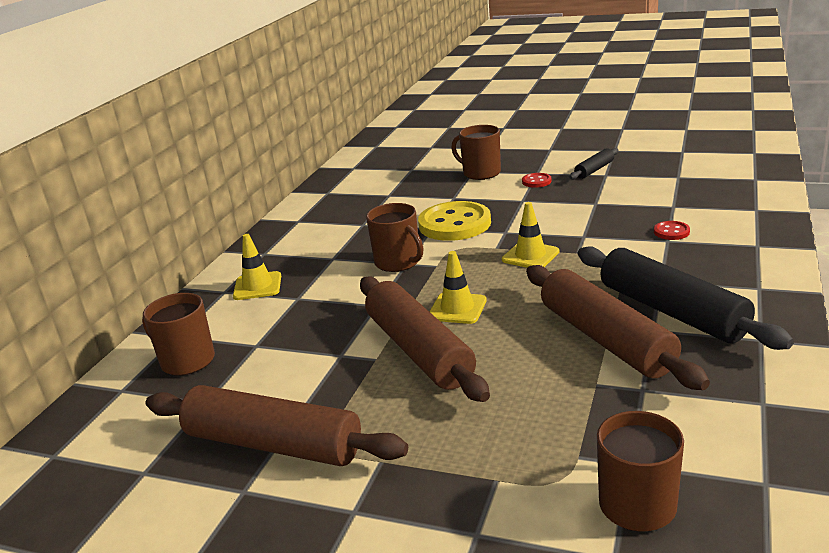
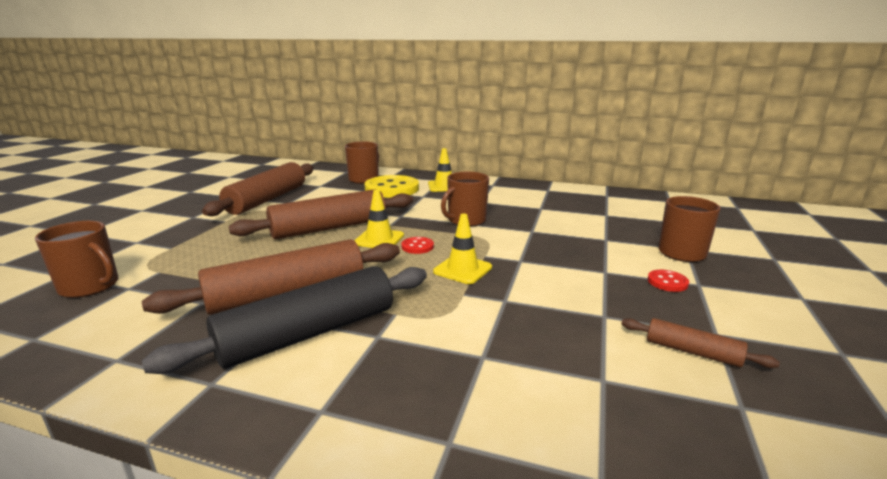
camera: 85 degrees right, 5 degrees down
yellow button [418,201,491,241] -> yellow button moved to [364,175,419,198]
black rolling pin [569,148,618,179] -> none
red button [654,221,690,240] -> red button moved to [401,237,434,254]
none -> brown rolling pin [621,318,780,368]

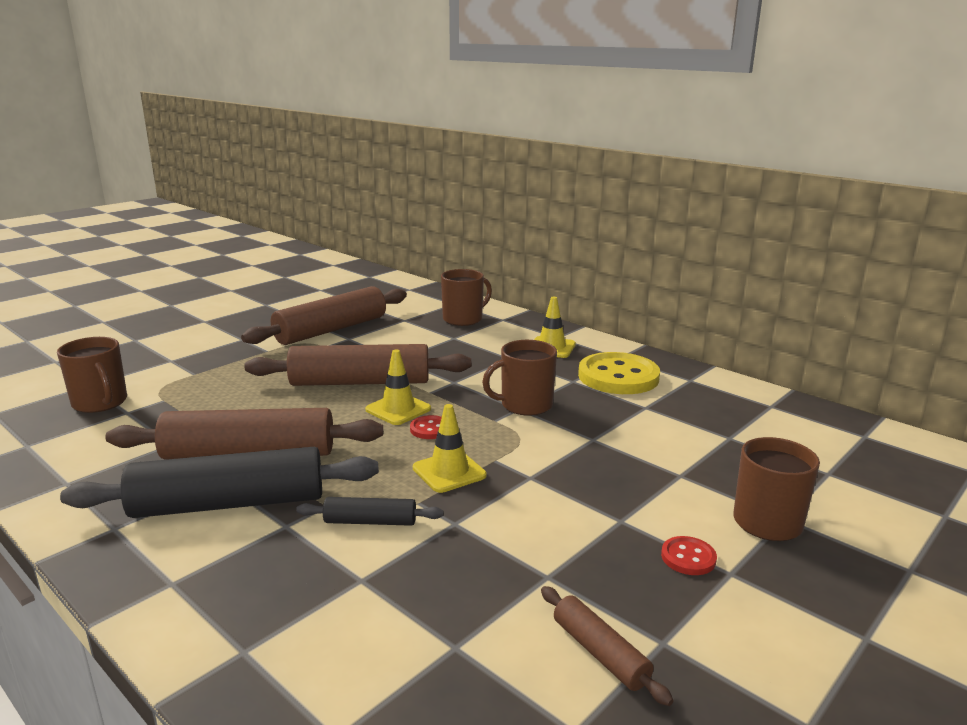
camera: 25 degrees right, 0 degrees up
yellow button [364,175,419,198] -> yellow button moved to [578,352,660,394]
none -> black rolling pin [296,497,443,526]

